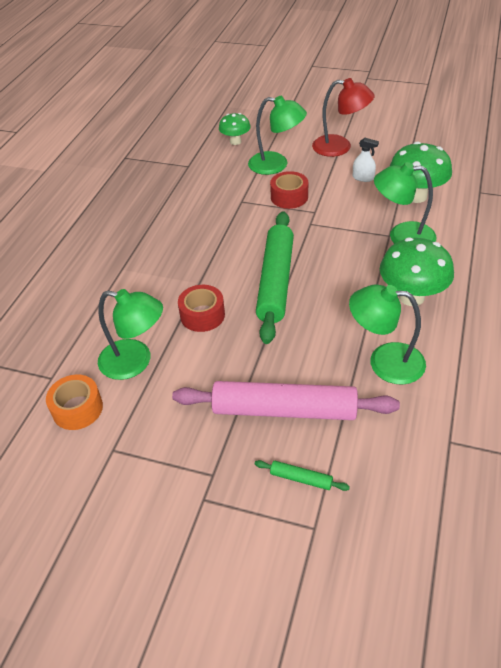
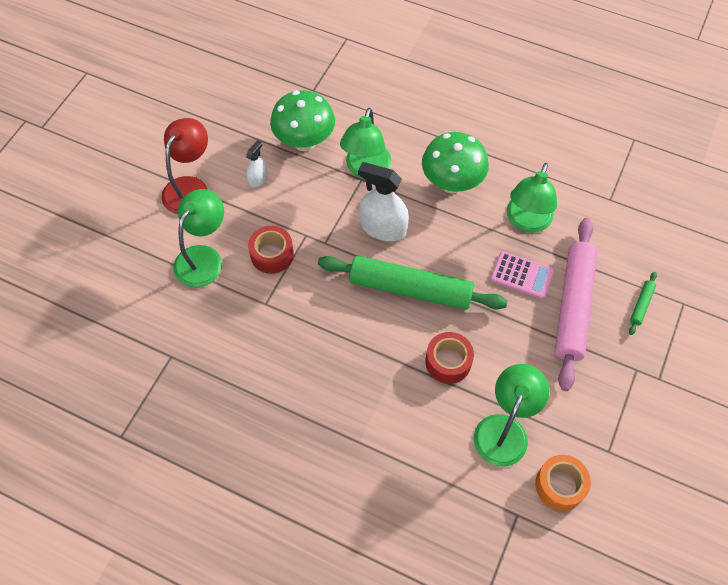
camera: 85 degrees left, 15 degrees up
green mushroom [219,113,251,145] -> none
none -> white spray bottle [358,162,409,241]
none -> pink calculator [490,251,554,299]

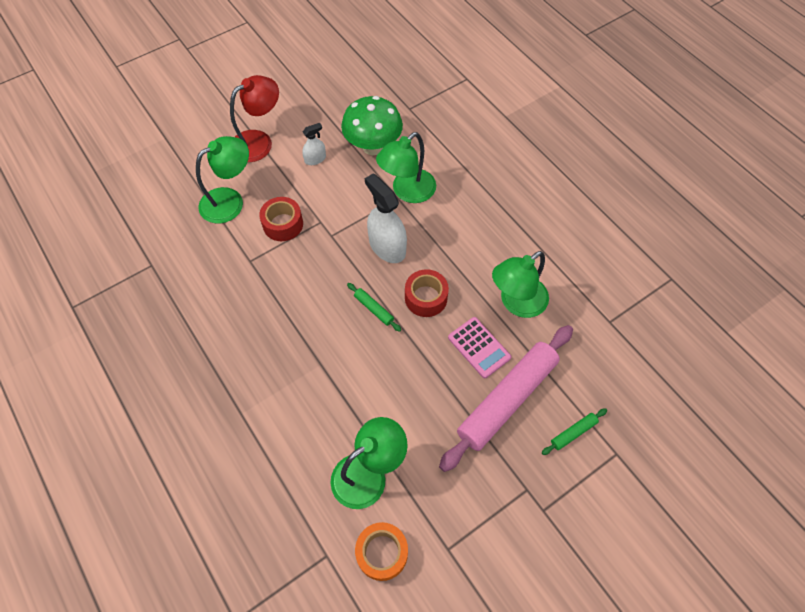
camera: 30 degrees right, 0 degrees up
green rolling pin [318,256,508,310] -> green rolling pin [347,283,401,332], size x0.40
green mushroom [422,132,489,193] -> none
red tape [425,332,474,384] -> red tape moved to [405,269,449,317]

